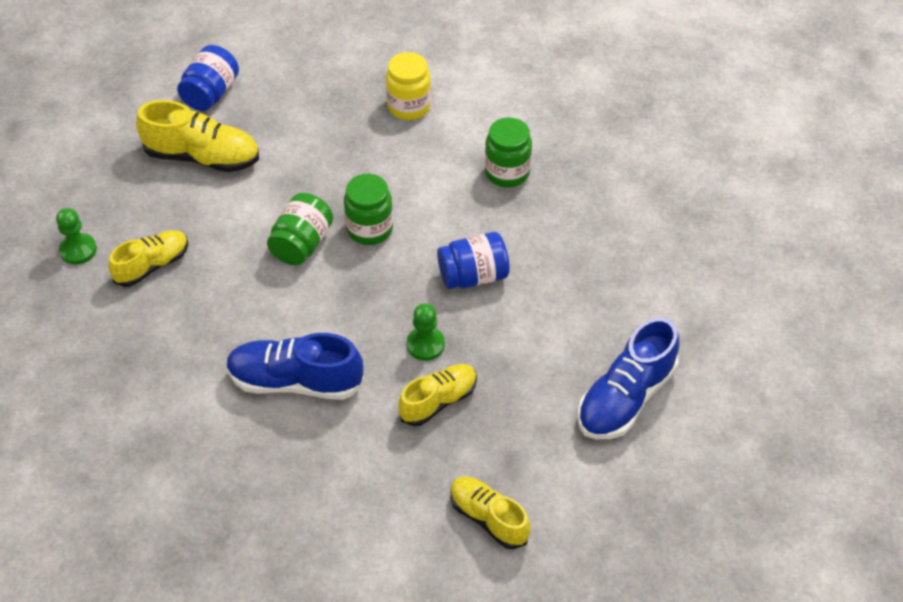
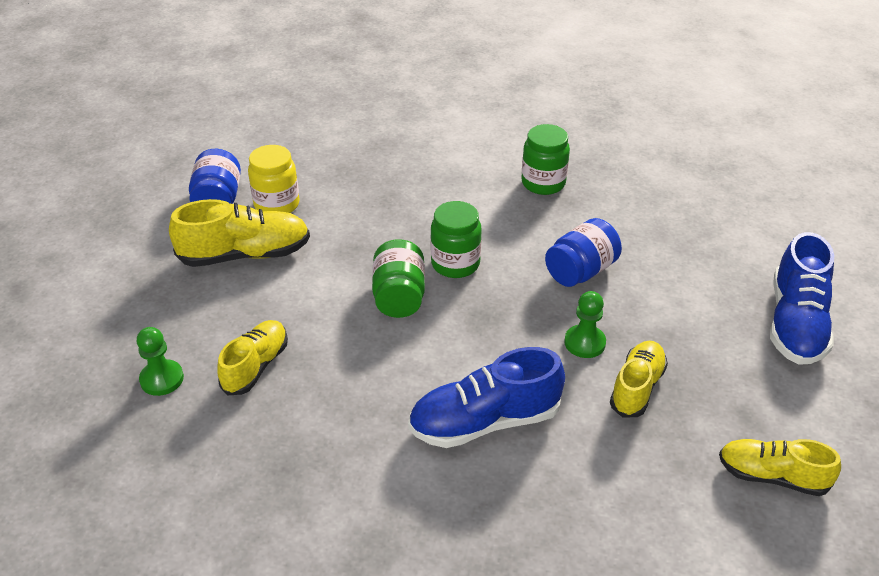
camera: 25 degrees left, 10 degrees down
yellow jar [386,52,431,120] -> yellow jar moved to [248,145,300,213]

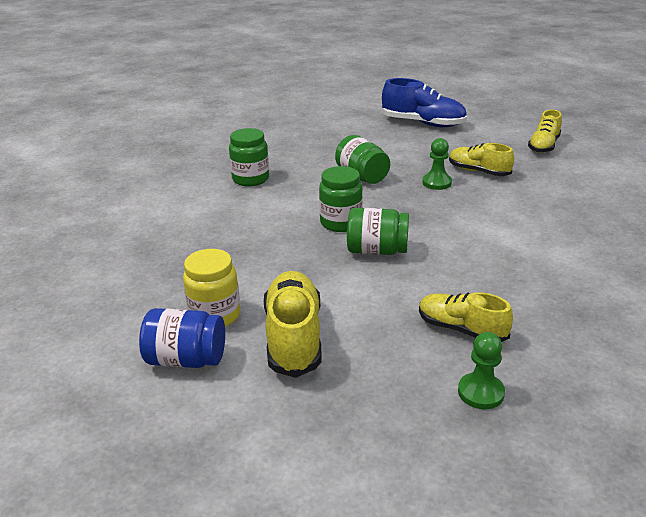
camera: 80 degrees left, 10 degrees down
blue shoe [408,347,565,448] -> none
blue jar [545,218,622,287] -> green jar [335,135,390,184]

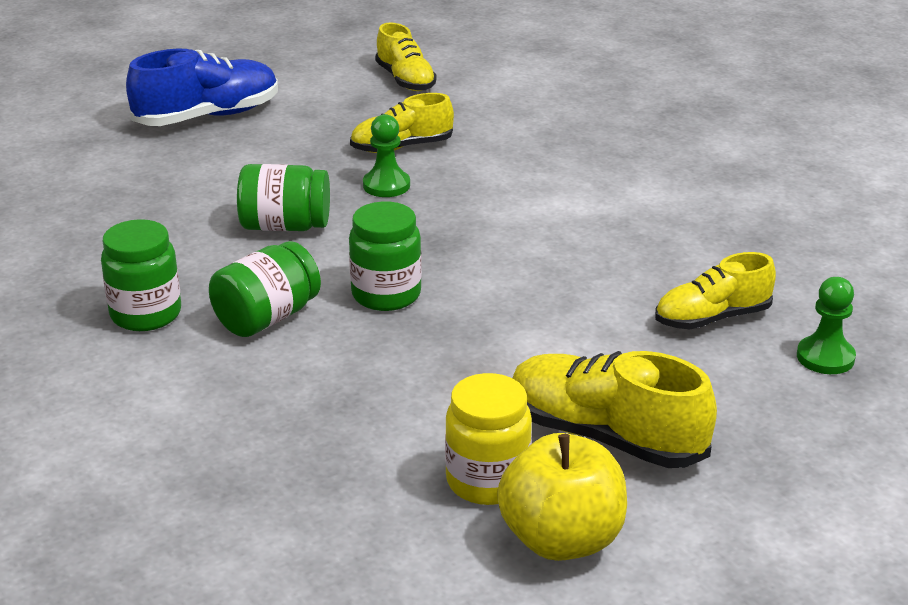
camera: 55 degrees left, 0 degrees up
blue jar [139,308,225,368] -> yellow apple [497,433,627,561]
green jar [347,208,409,255] -> green jar moved to [209,241,321,337]

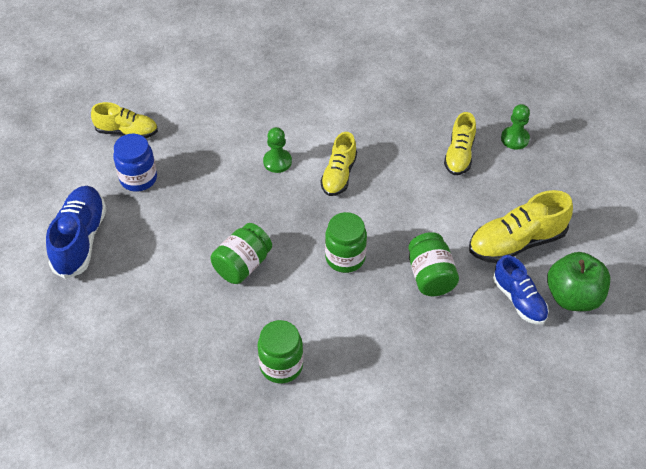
camera: 55 degrees left, 20 degrees up
green jar [209,241,321,337] -> green jar moved to [408,232,459,296]
yellow shoe [350,93,454,153] -> yellow shoe moved to [321,132,357,196]
green pawn [363,114,410,197] -> green pawn moved to [263,127,292,173]
yellow jar [445,373,532,505] -> blue shoe [493,255,549,325]
yellow apple [497,433,627,561] -> green apple [547,252,610,311]
none -> blue jar [113,134,157,192]

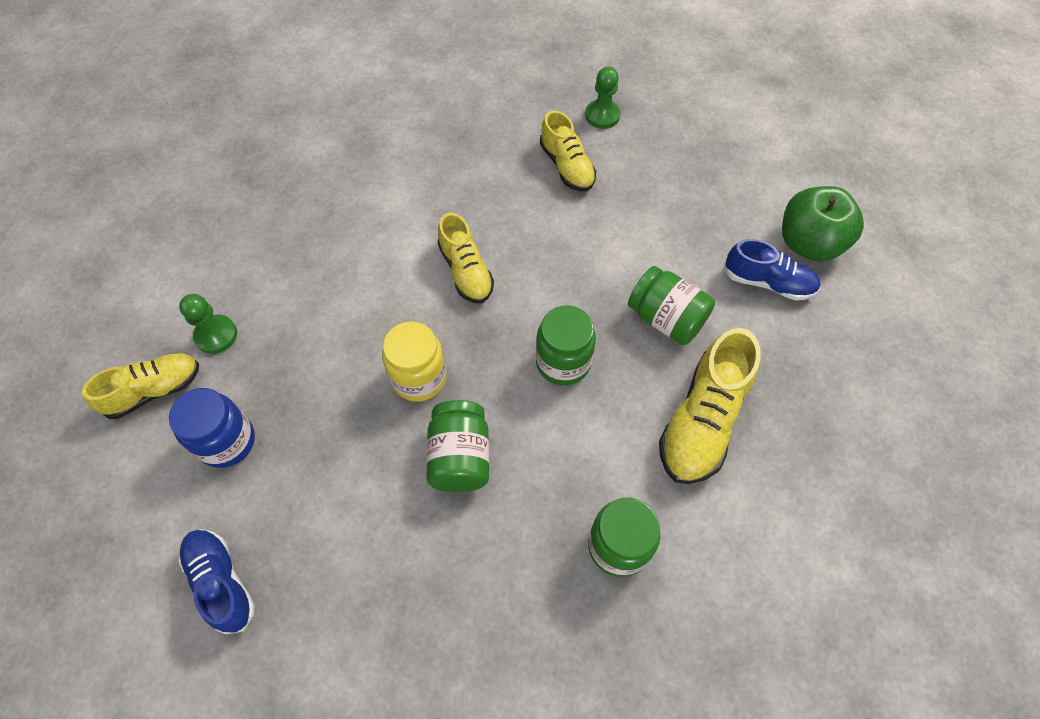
camera: 40 degrees left, 10 degrees up
blue shoe [46,186,107,279] -> blue shoe [178,529,255,634], size x0.66
green pawn [263,127,292,173] -> green pawn moved to [179,294,237,354]
yellow shoe [469,190,573,263] -> yellow shoe moved to [659,328,761,484]
none -> yellow jar [382,321,447,402]

